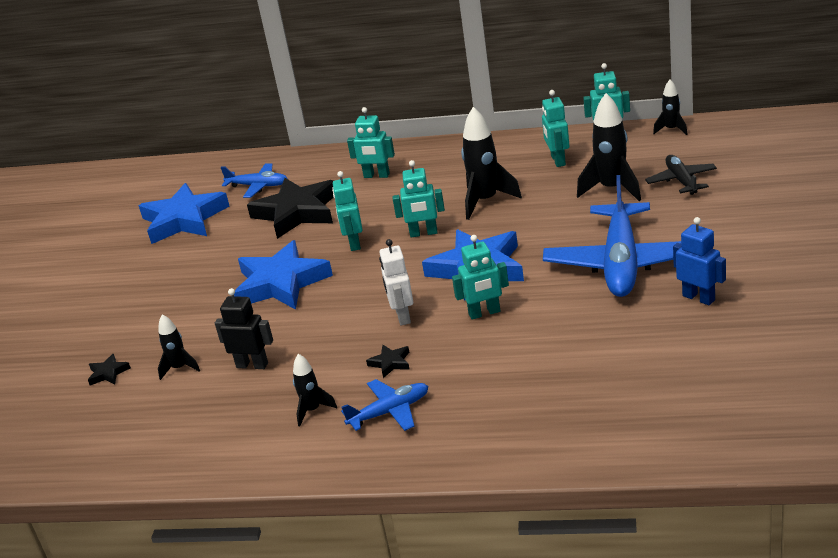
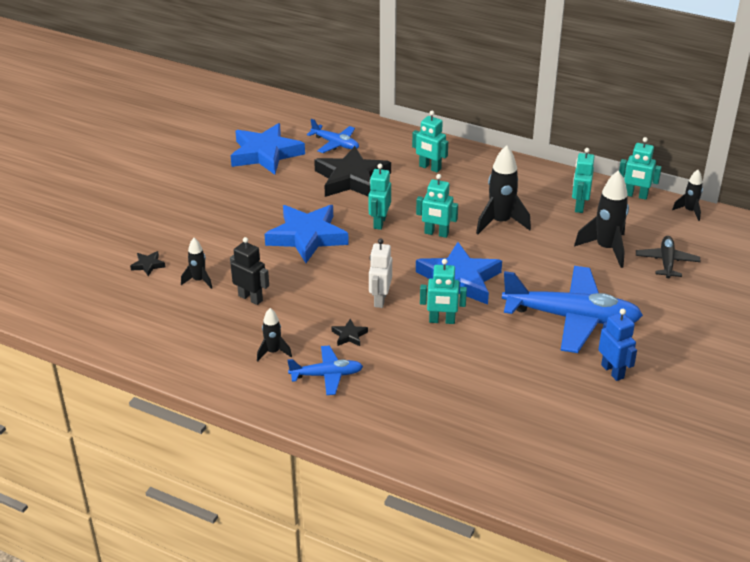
camera: 15 degrees right, 5 degrees up
blue plane [543,175,681,297] -> blue plane turned 105 degrees counterclockwise [502,266,643,353]

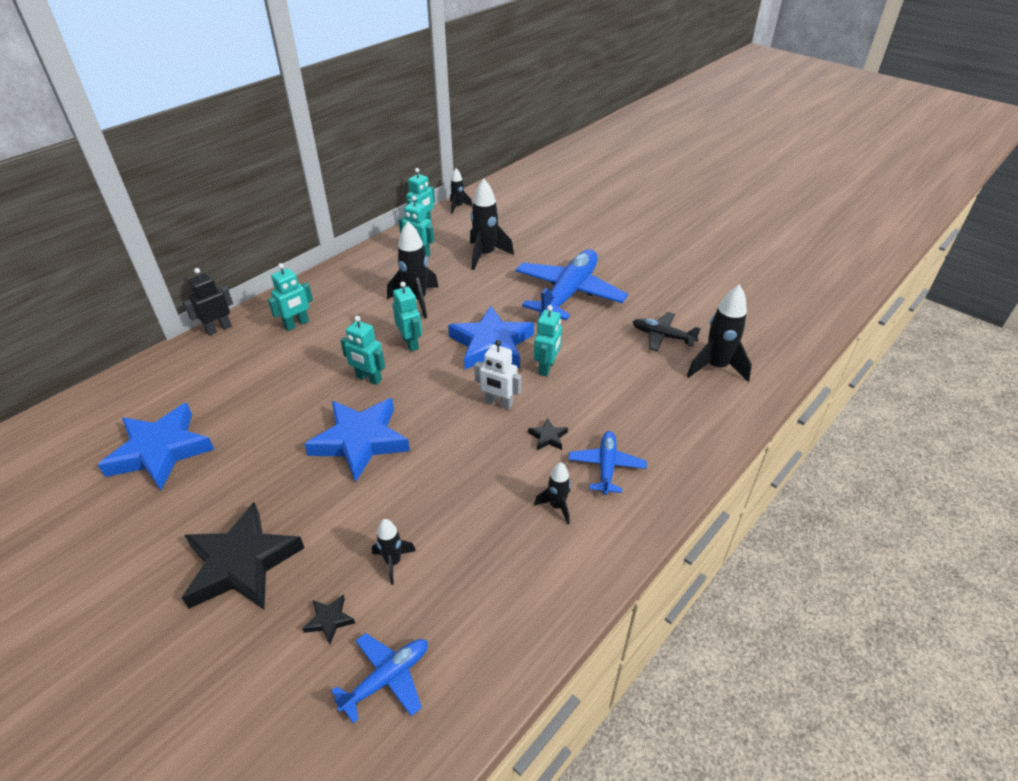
camera: 75 degrees left, 5 degrees up
black robot [230,237,269,305] -> black robot moved to [184,268,233,336]
blue plane [307,119,359,153] -> blue plane moved to [331,633,428,723]
black star [314,146,391,197] -> black star moved to [182,502,304,609]
turquoise robot [416,174,458,238] -> turquoise robot turned 60 degrees counterclockwise [393,282,422,351]
blue robot [598,309,637,381] -> none
black plane [636,236,701,279] -> black plane moved to [633,312,701,351]
none -> black rocket [687,284,752,382]

